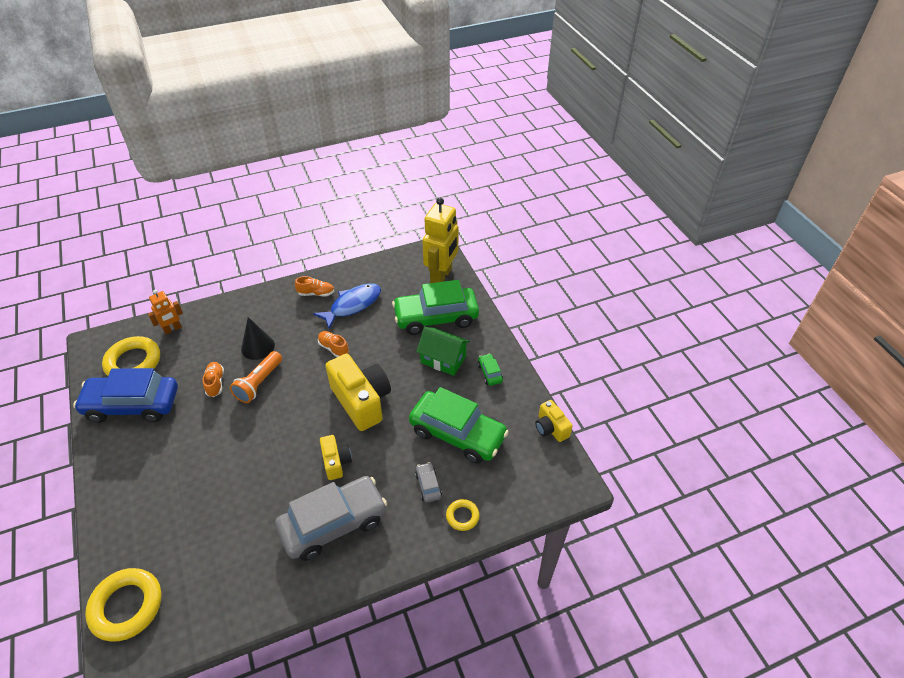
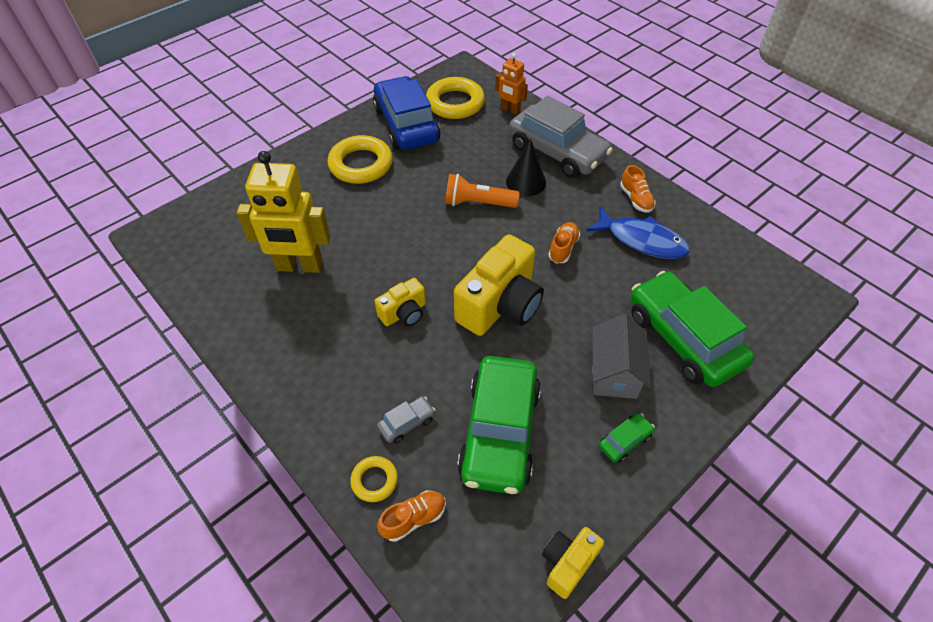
camera: 70 degrees right, 5 degrees up
yellow ring [85,568,161,642] -> yellow ring moved to [328,135,393,184]
orange shoe [203,362,224,397] -> orange shoe moved to [377,490,446,542]
grey car [275,476,387,561] -> grey car moved to [509,96,613,178]
green house [416,327,470,376] -> grey house [592,314,651,399]
yellow robot [422,197,459,283] -> yellow robot moved to [236,151,331,273]

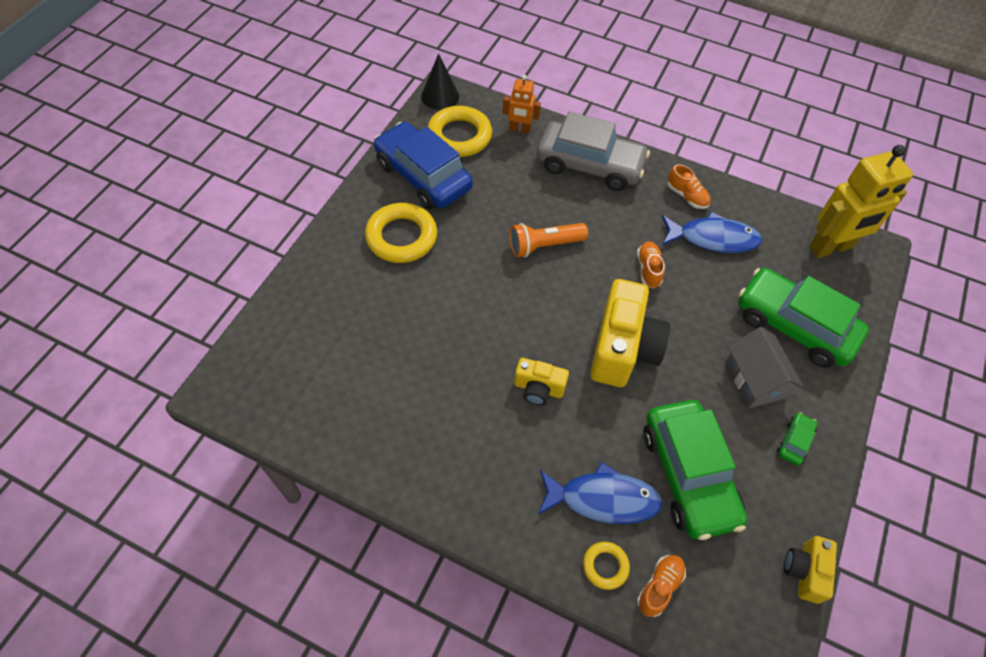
camera: 25 degrees left, 5 degrees up
yellow robot [236,151,331,273] -> yellow robot moved to [809,145,913,258]
yellow camera [375,278,426,326] -> yellow camera turned 75 degrees clockwise [514,358,569,405]
grey car [377,396,435,444] -> blue fish [538,462,663,524]
black cone [506,138,546,196] -> black cone moved to [421,54,459,110]

